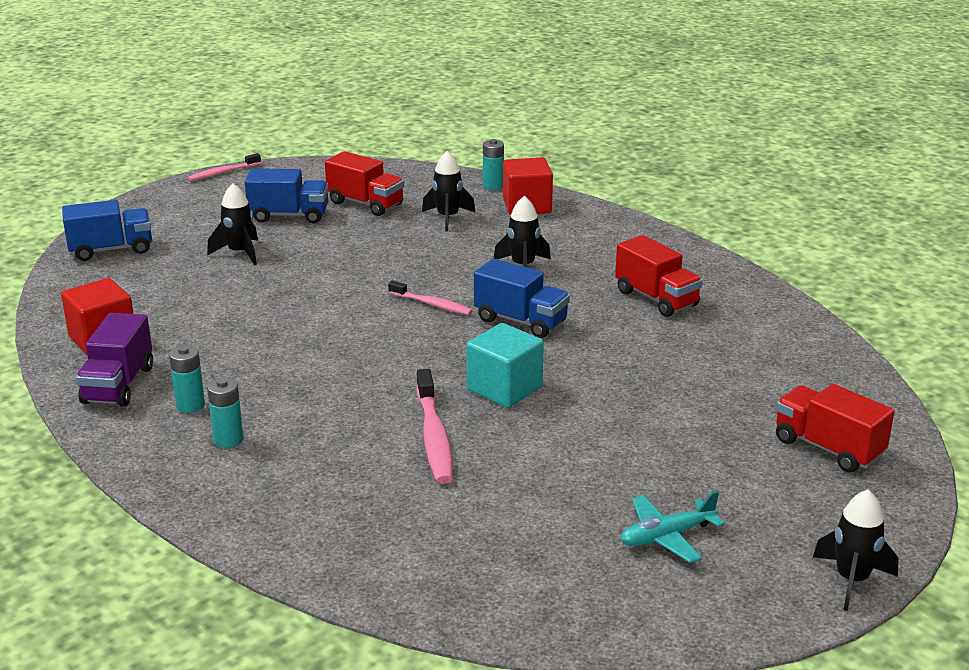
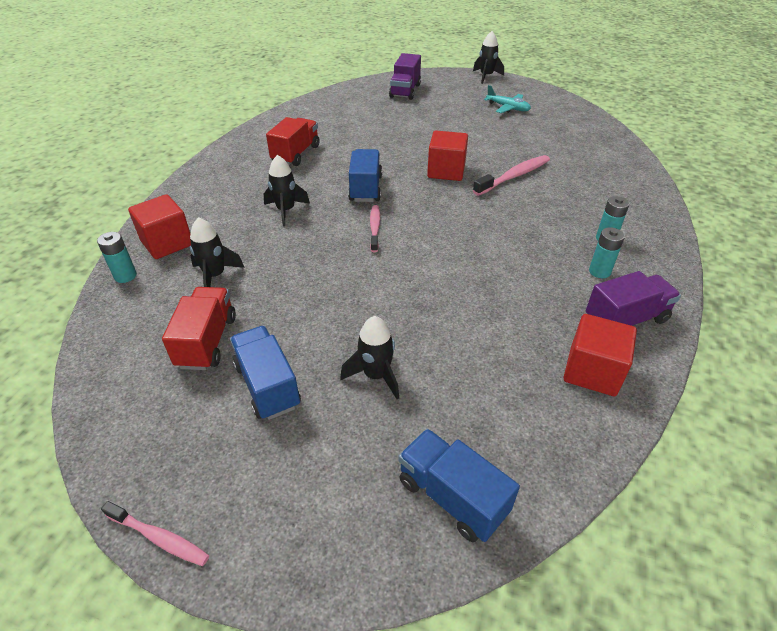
camera: 120 degrees left, 15 degrees up
turquoise cube [466,323,544,408] -> red cube [427,131,468,181]
red truck [776,384,895,473] -> purple truck [389,53,421,100]

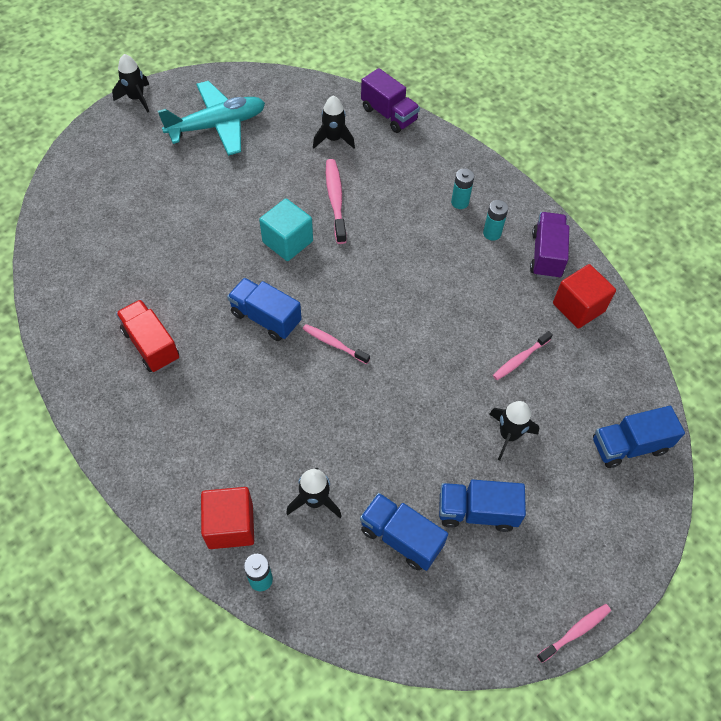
camera: 60 degrees left, 15 degrees up
red truck [162,287,236,370] -> blue truck [360,493,448,571]
black rocket [264,155,310,226] -> black rocket moved to [313,96,355,148]
purple truck [389,53,421,100] -> purple truck moved to [361,68,420,133]
red cube [427,131,468,181] -> turquoise cube [259,199,313,261]
turquoise plane [484,85,531,113] -> turquoise plane [158,81,265,156], size x1.85
none -> pink toothbrush [493,331,553,380]

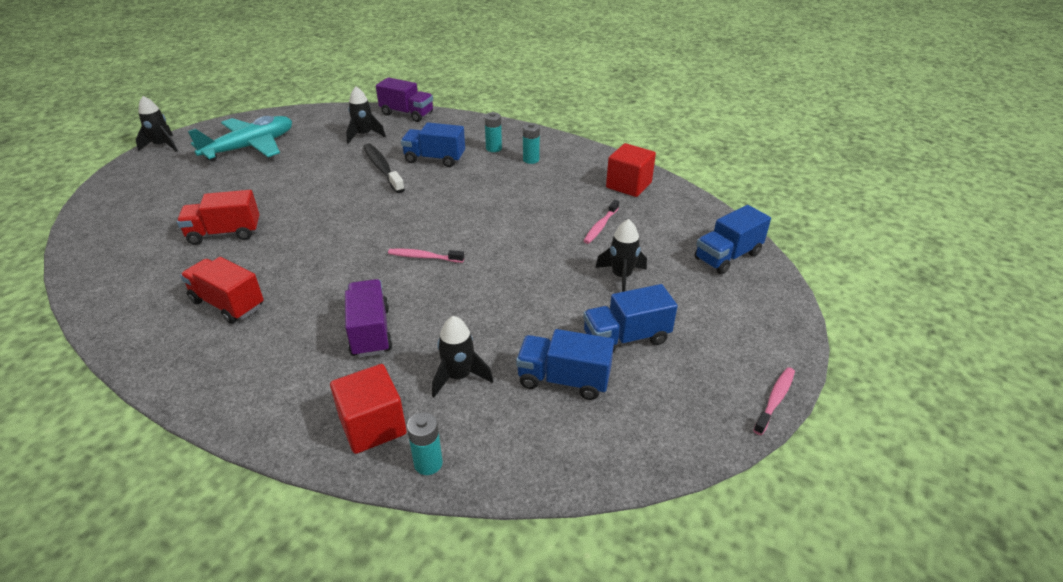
camera: 20 degrees left, 20 degrees down
blue truck [227,278,302,341] -> blue truck moved to [401,123,465,167]
turquoise cube [259,199,313,261] -> none
pink toothbrush [326,159,347,244] -> black toothbrush [363,143,405,193]
purple truck [530,212,569,279] -> purple truck moved to [345,279,393,358]
none -> red truck [177,190,259,245]

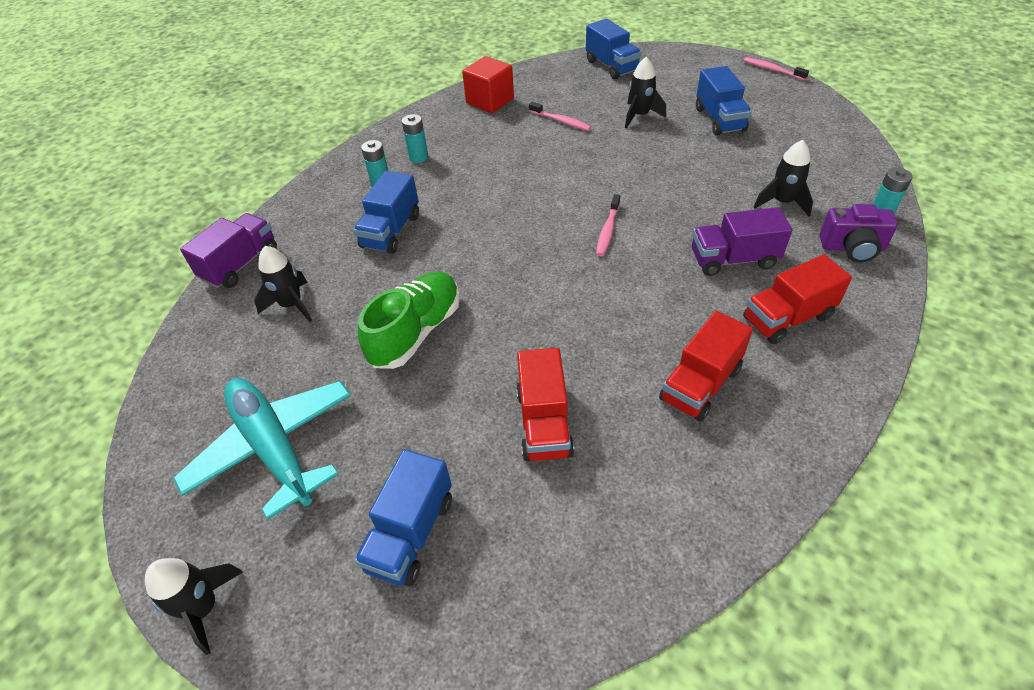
camera: 80 degrees left, 10 degrees up
red cube [330,364,407,454] -> purple camera [819,204,898,263]
black toothbrush [363,143,405,193] -> none
blue truck [516,329,614,400] -> blue truck moved to [354,449,452,586]
none -> green shoe [358,271,460,369]
none -> red truck [743,255,852,344]

